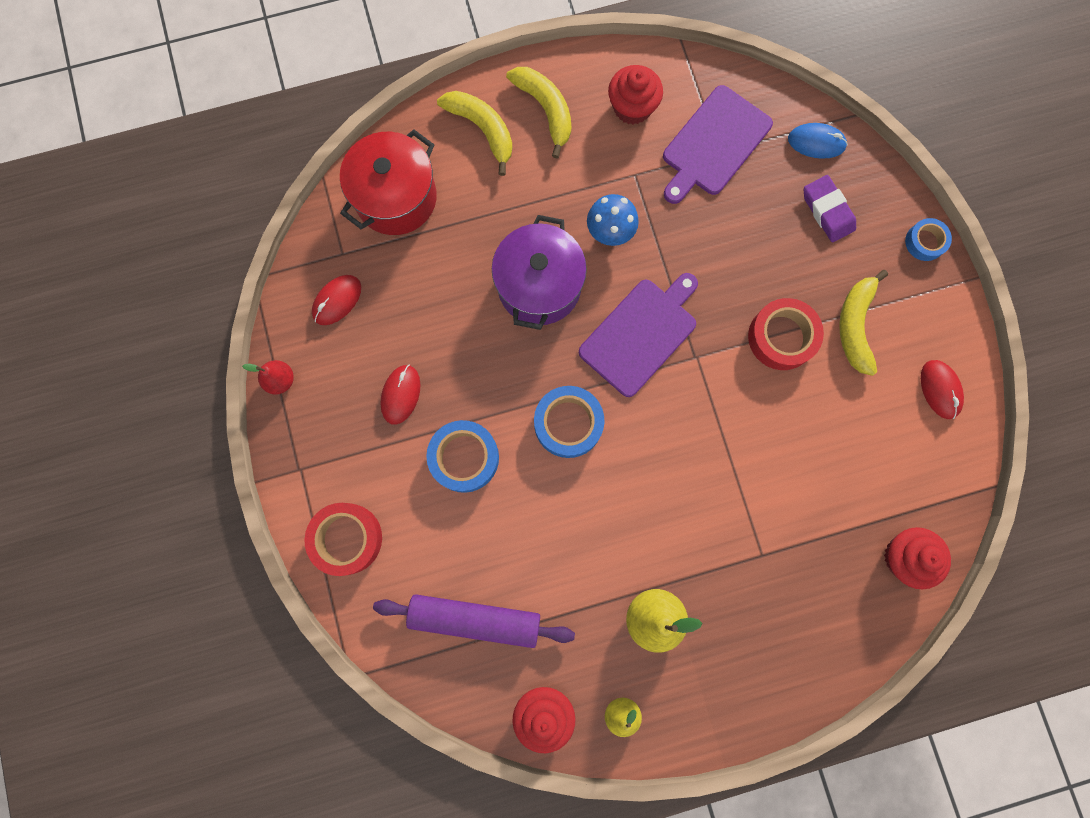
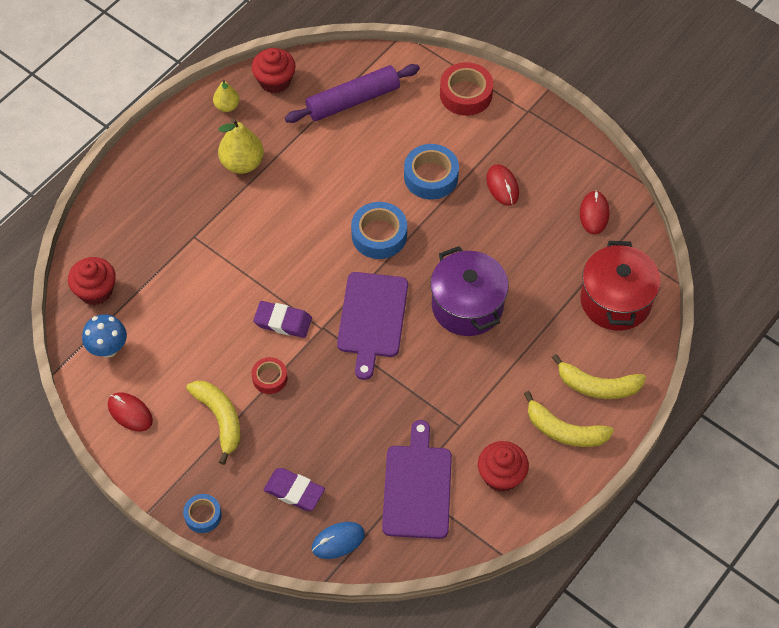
camera: 145 degrees right, 20 degrees down
red pear [242,360,294,395] -> none
blue mushroom [587,194,639,246] -> blue mushroom moved to [82,314,127,358]
red tape [748,298,824,370] -> red tape [252,357,287,394], size x0.60
none -> purple eraser [253,301,312,338]

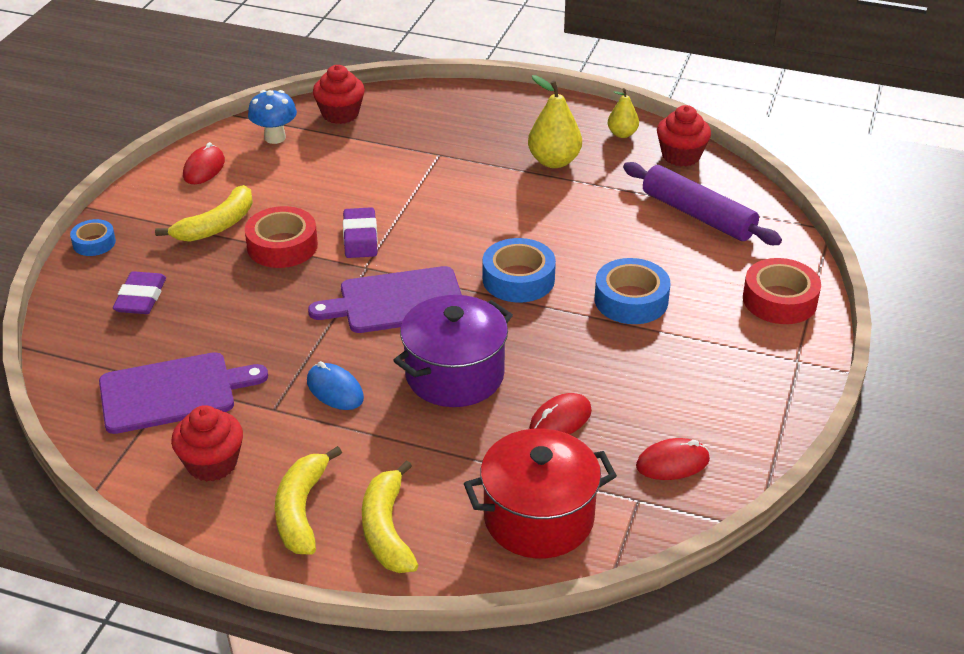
camera: 70 degrees right, 20 degrees down
red tape [252,357,287,394] -> red tape [245,206,318,268], size x1.67
blue mouse [312,522,365,559] -> blue mouse moved to [307,361,364,410]
red mouse [486,164,519,206] -> red mouse moved to [529,393,592,435]

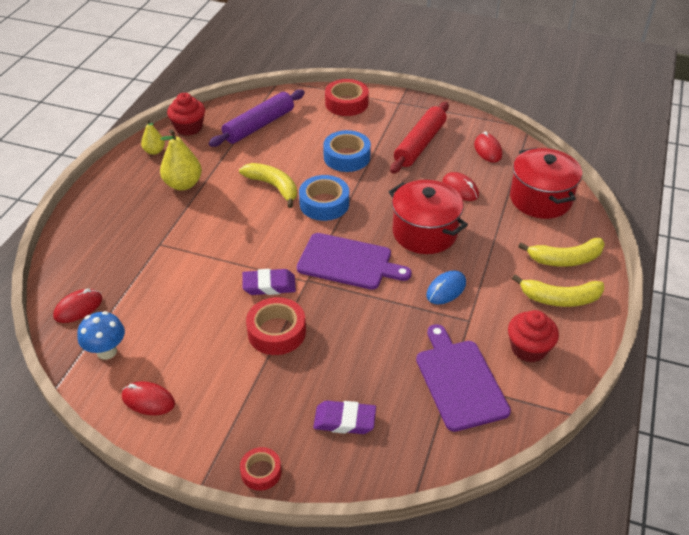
camera: 90 degrees left, 5 degrees up
blue tape [70,219,116,256] -> red tape [240,447,281,491]
yellow banana [155,185,253,242] -> yellow banana moved to [239,163,297,208]
purple cutting board [308,266,462,333] -> purple cutting board turned 60 degrees counterclockwise [297,233,412,290]
red cupcake [313,65,365,124] -> red mouse [53,289,102,323]
purple pot [393,295,513,407] -> red pot [389,180,468,254]
none -> red rolling pin [390,102,449,174]

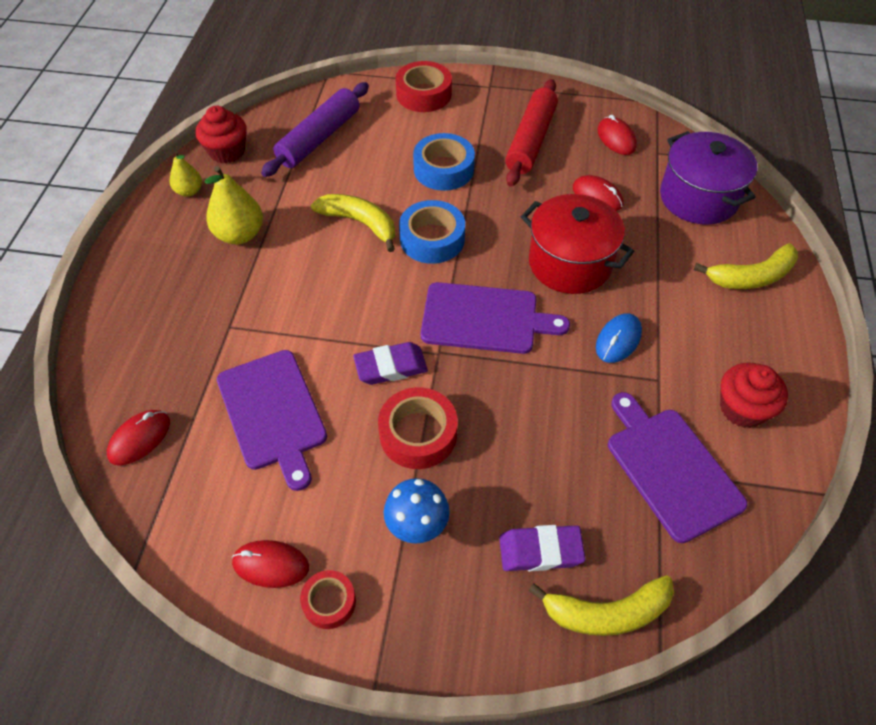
camera: 10 degrees left, 10 degrees up
blue mushroom [77,311,125,360] -> blue mushroom moved to [384,478,450,543]
red tape [240,447,281,491] -> red tape moved to [300,570,356,629]
red pot [510,147,582,219] -> purple pot [660,131,757,225]
yellow banana [512,274,604,307] -> yellow banana moved to [529,575,674,636]
none -> purple cutting board [217,350,327,491]

